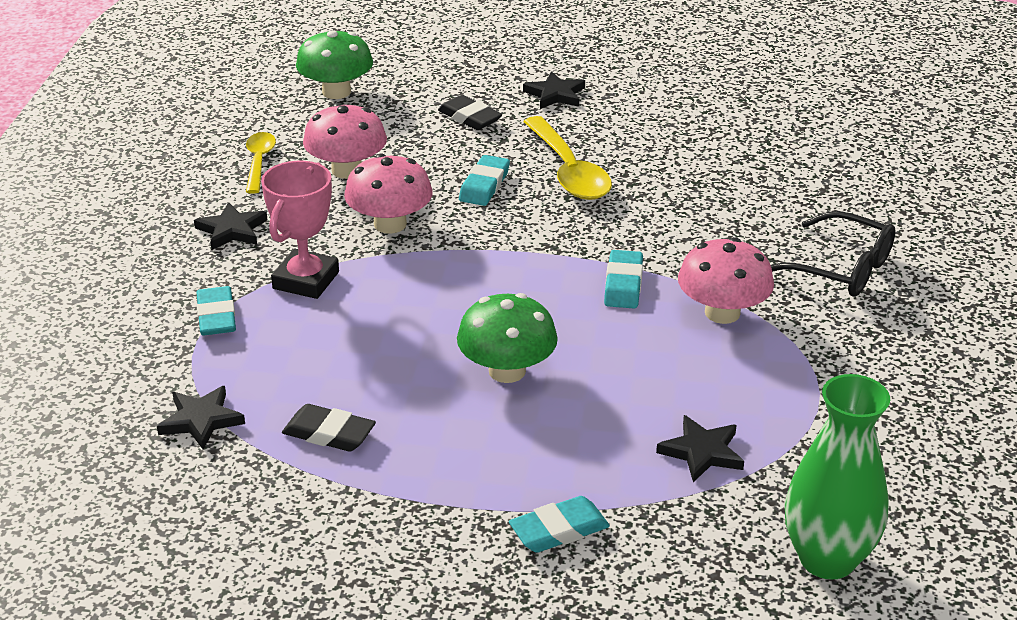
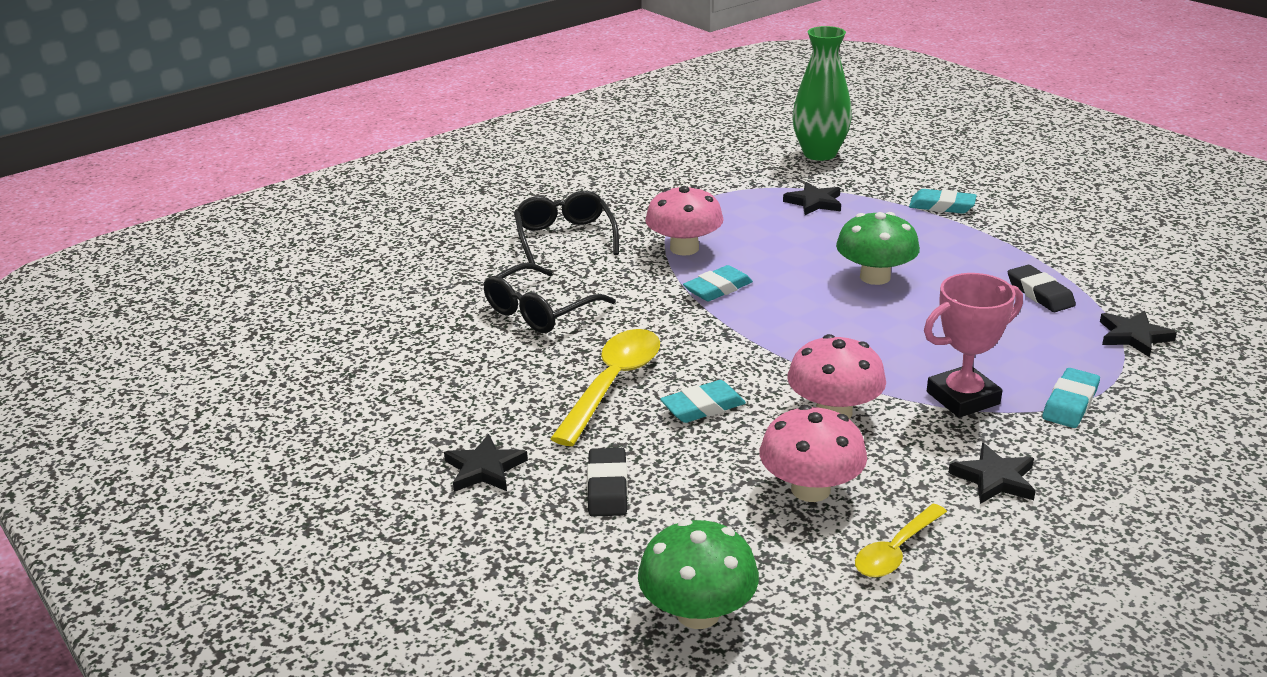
camera: 135 degrees left, 5 degrees down
none -> black glasses [483,263,616,333]

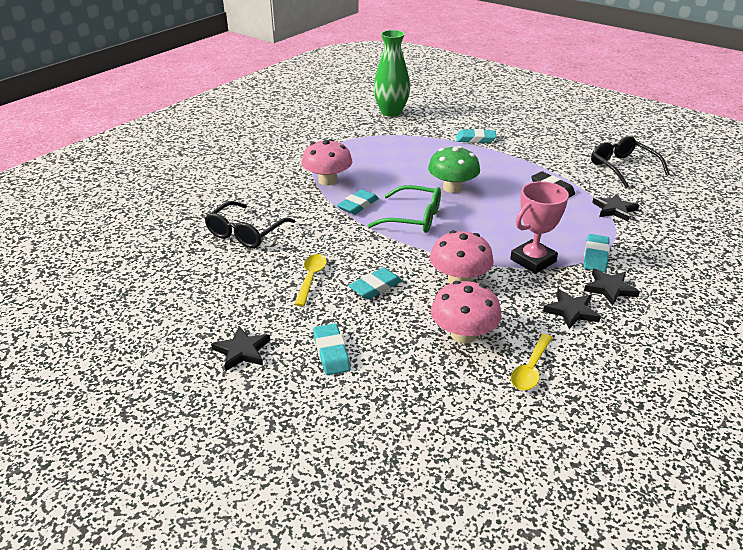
camera: 15 degrees left, 5 degrees up
black glasses [514,191,619,264] -> black glasses moved to [591,136,670,188]
yellow spoon [550,329,660,446] -> yellow spoon [295,254,327,306], size x0.60
black eraser [587,448,628,517] -> turquoise eraser [313,324,351,375]
green mushroom [638,519,759,629] -> none
black star [783,182,841,215] -> black star moved to [584,269,640,306]
none -> green glasses [367,185,441,233]

